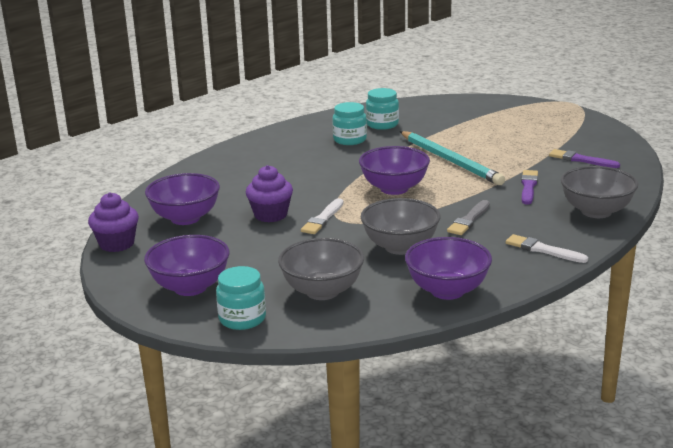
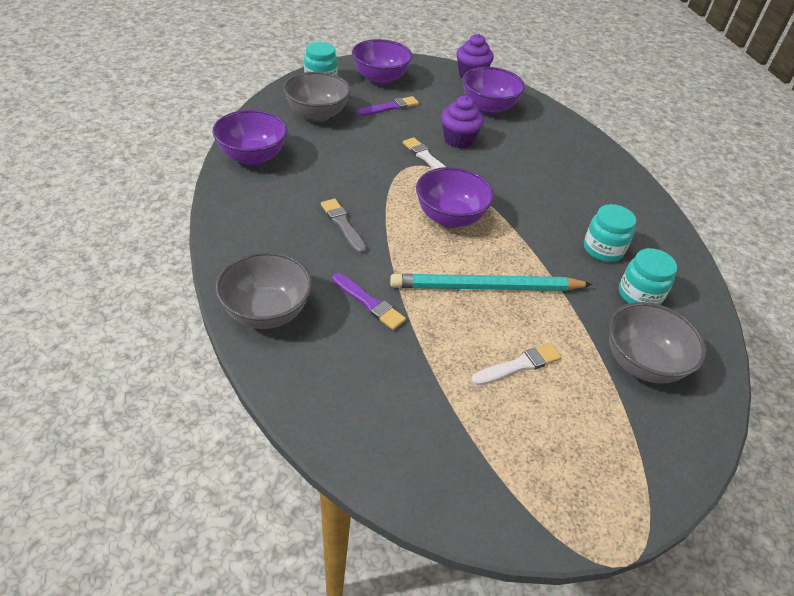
camera: 115 degrees right, 20 degrees up
grey bowl [361,198,440,255] -> grey bowl moved to [609,302,706,384]
white brush [506,234,588,263] -> white brush moved to [471,343,562,386]
purple brush [549,149,620,168] -> purple brush moved to [357,96,419,116]

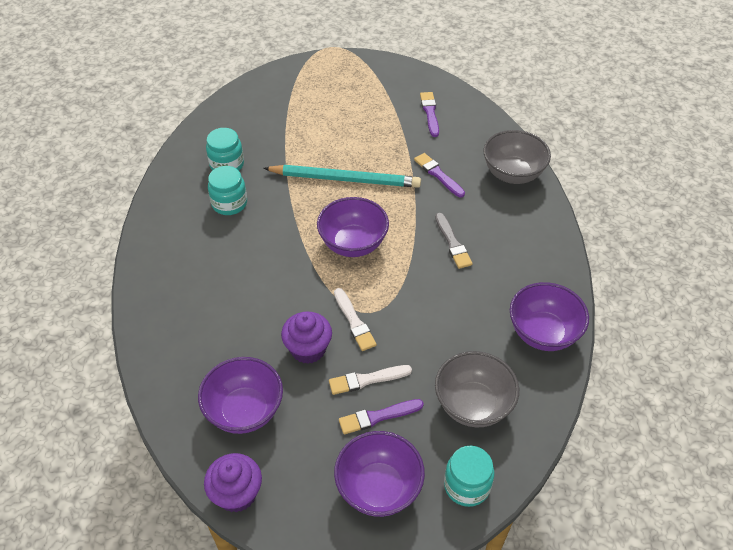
camera: 165 degrees left, 5 degrees up
white brush [471,343,562,386] -> white brush moved to [329,365,412,395]
grey bowl [609,302,706,384] -> none
none -> purple brush [420,92,439,137]

